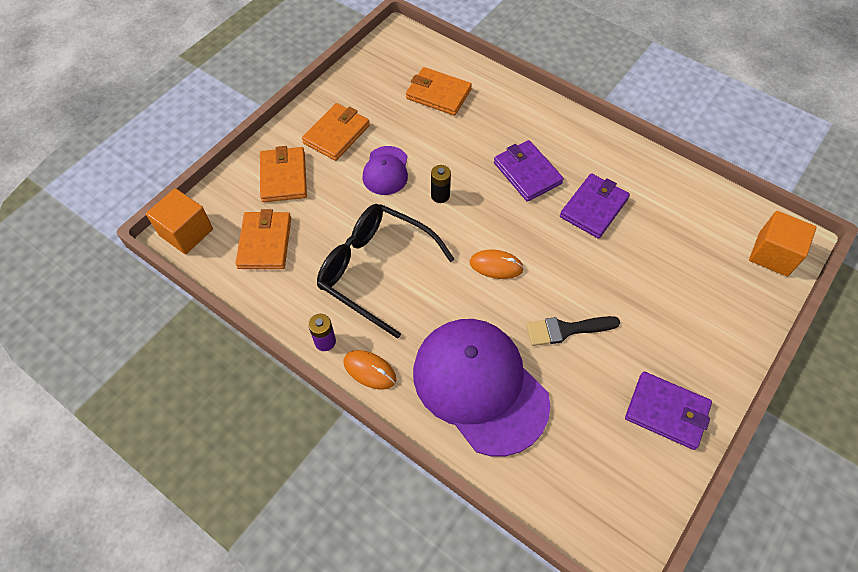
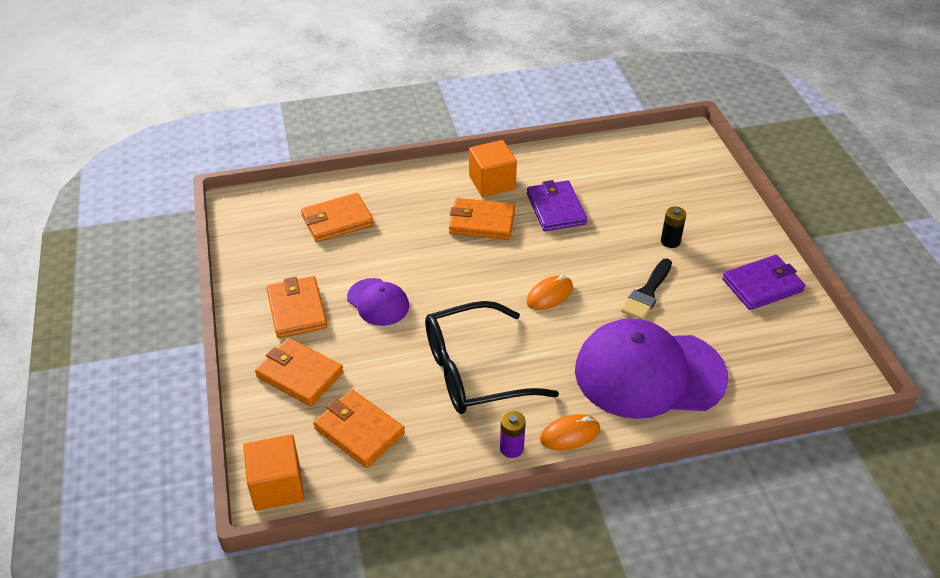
camera: 50 degrees left, 15 degrees down
black battery [431,165,451,203] -> black battery moved to [661,206,686,248]
purple wallet [494,140,564,202] -> orange wallet [449,198,515,240]
orange cube [749,211,817,277] -> orange cube moved to [469,140,517,197]

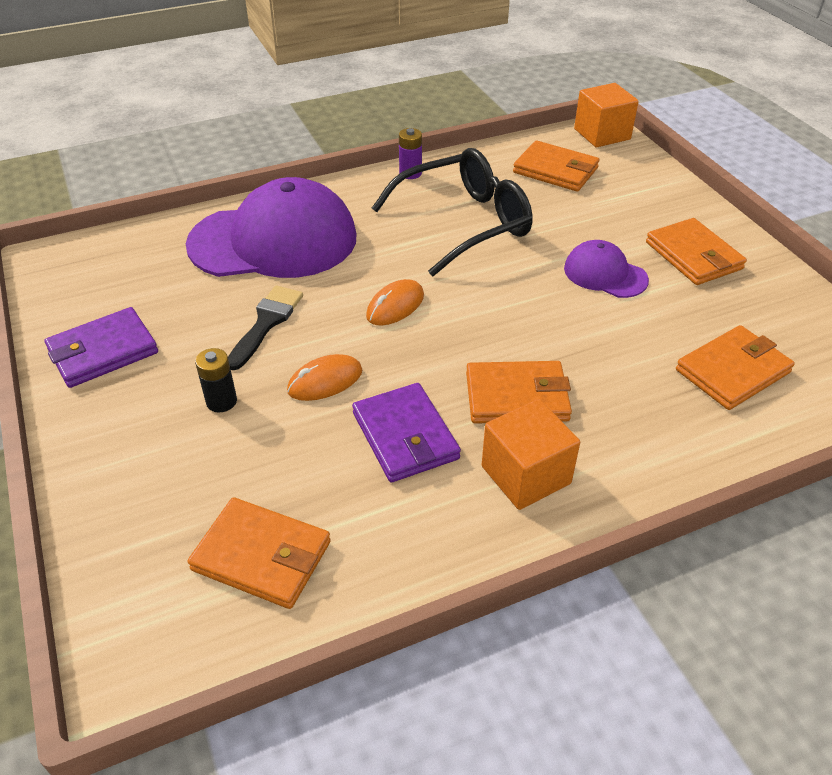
camera: 170 degrees right, 0 degrees up
orange wallet [255,338,344,406] -> orange wallet moved to [188,497,331,609]
orange mouse [540,414,600,450] -> orange mouse moved to [287,354,362,401]

